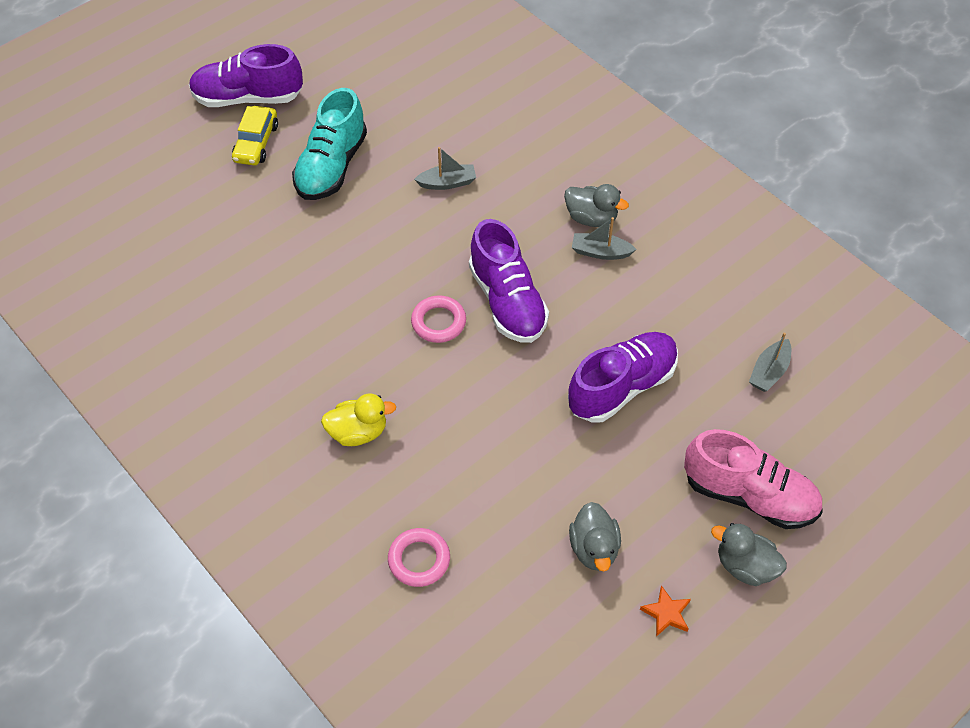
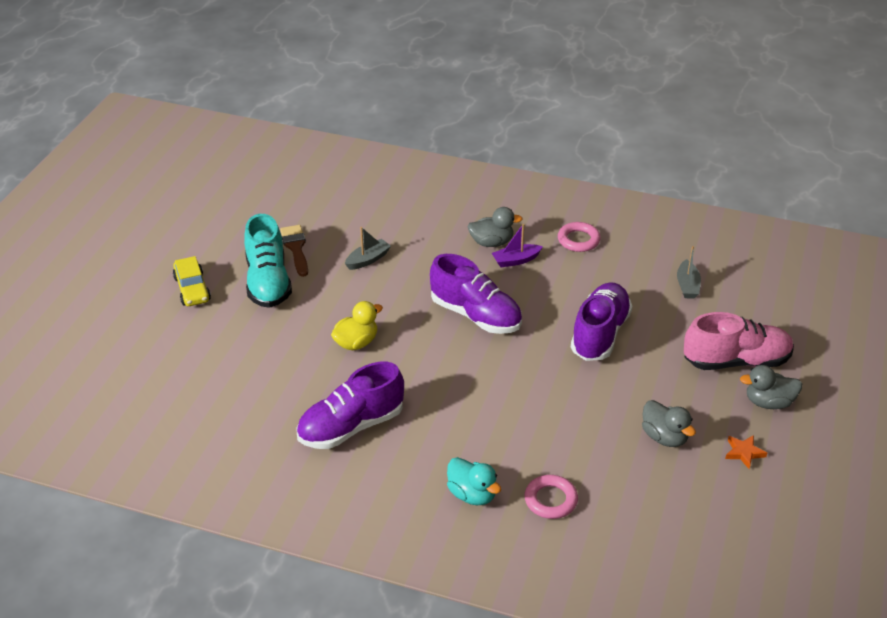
camera: 30 degrees left, 15 degrees down
purple shoe [189,44,303,107] -> purple shoe moved to [296,362,404,449]
yellow duck [321,394,396,446] -> yellow duck moved to [331,301,383,350]
pink ring [411,295,466,343] -> pink ring moved to [558,222,601,252]
grey boat [572,217,637,260] -> purple boat [492,224,543,267]
none -> brown brush [280,225,308,277]
none -> turquoise duck [447,457,501,505]

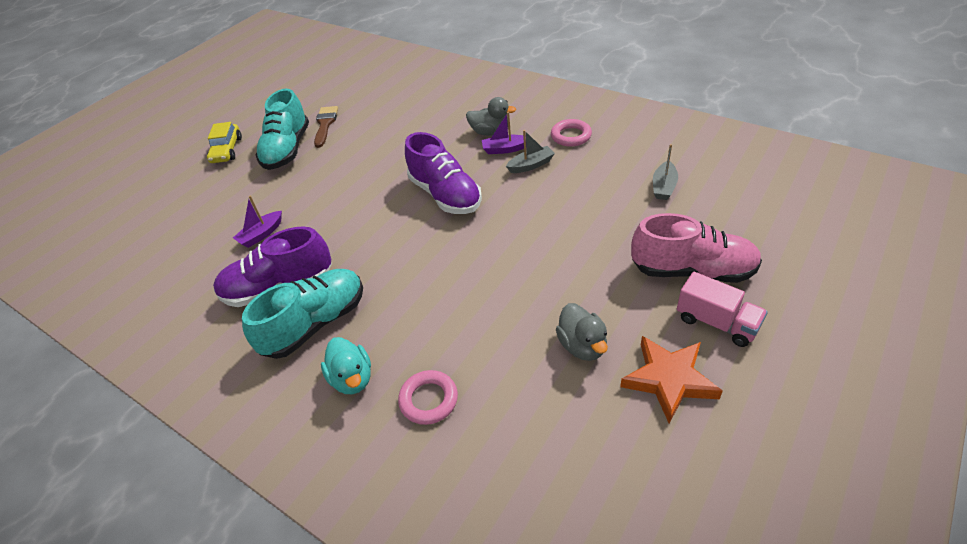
camera: 20 degrees right, 5 degrees up
yellow duck [331,301,383,350] -> none
grey boat [345,227,391,270] -> grey boat moved to [506,130,555,173]
purple shoe [571,282,632,361] -> none
orange star [725,435,767,469] -> orange star [620,336,723,424], size x1.93
grey duck [740,365,802,409] -> pink truck [677,272,768,347]
none -> purple boat [233,195,282,248]
none -> turquoise shoe [242,269,363,359]

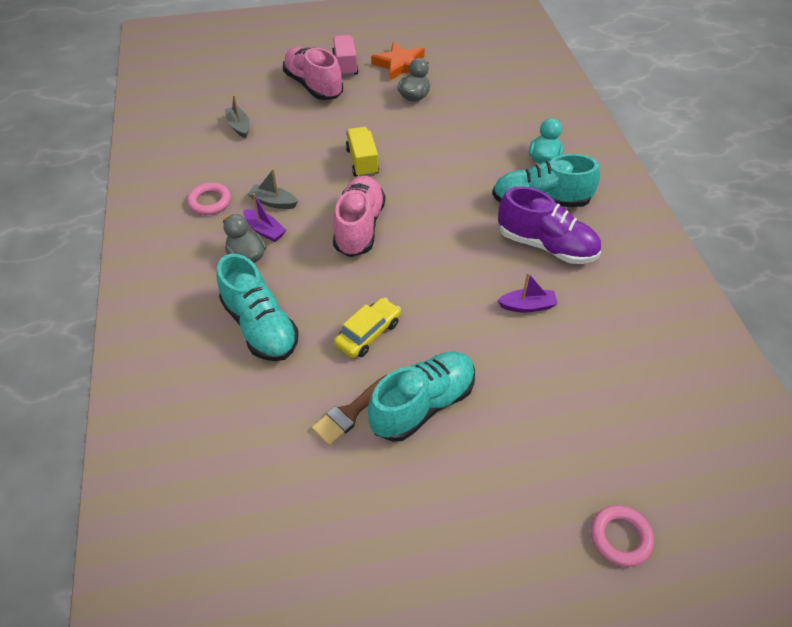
camera: 140 degrees left, 5 degrees up
yellow car [207,122,242,163] -> yellow car moved to [334,298,401,358]
pink ring [398,370,458,425] -> pink ring moved to [591,505,654,567]
purple shoe [405,132,482,214] -> pink shoe [333,176,385,257]
grey boat [653,144,678,200] -> grey boat turned 90 degrees counterclockwise [224,95,250,138]
none -> turquoise shoe [217,254,299,361]
none -> yellow truck [346,127,379,177]

